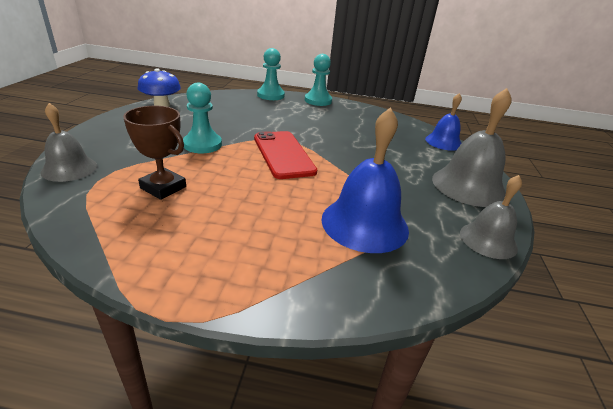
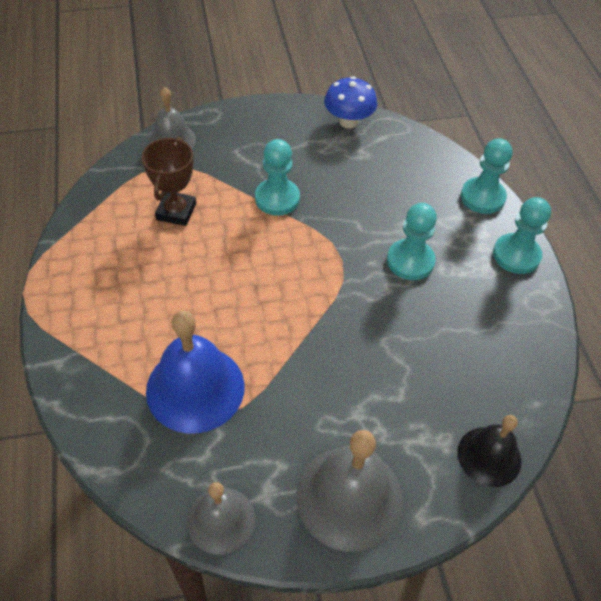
camera: 70 degrees right, 20 degrees up
red phone [254,131,317,179] -> none
blue bell [425,93,462,151] -> black bell [458,415,521,487]
none -> turquoise pawn [387,203,437,280]

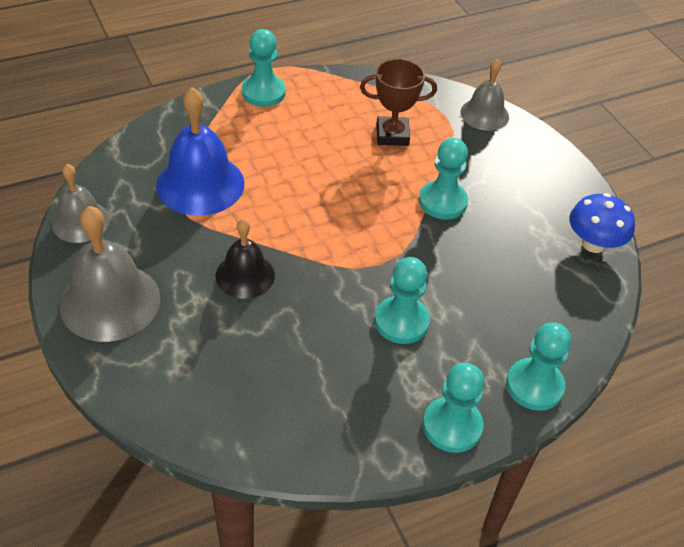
camera: 75 degrees right, 5 degrees down
black bell [458,415,521,487] -> black bell moved to [215,219,275,298]
none -> turquoise pawn [242,29,286,107]

